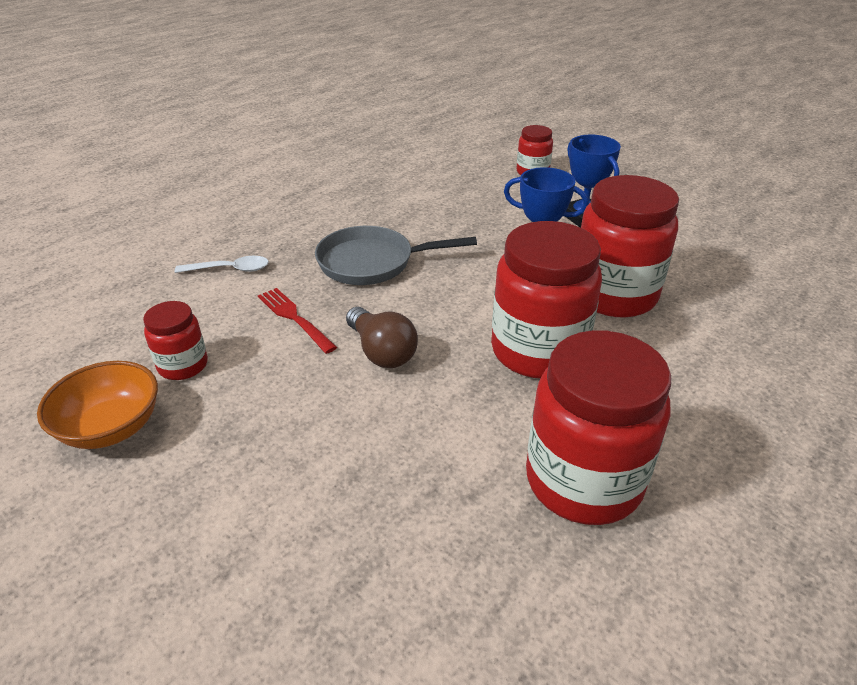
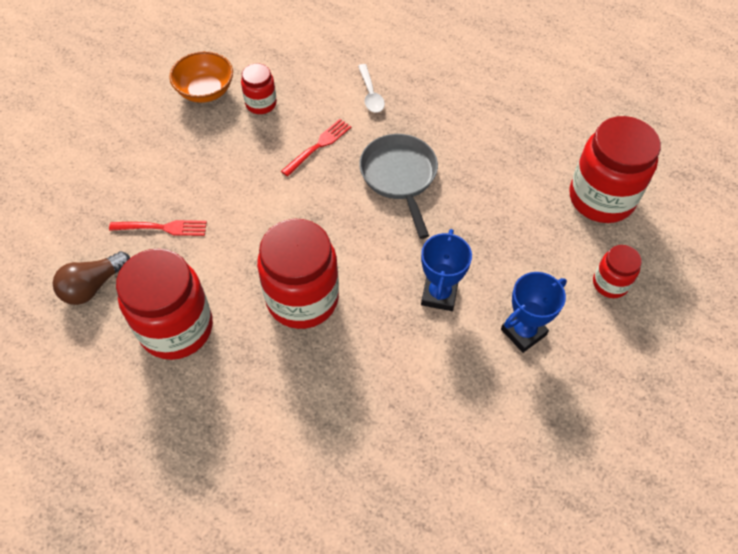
camera: 80 degrees right, 20 degrees up
brown light bulb [346,307,418,368] -> brown light bulb moved to [53,251,130,305]
red jar [581,175,679,318] -> red jar moved to [570,116,661,223]
none -> red fork [109,220,207,236]

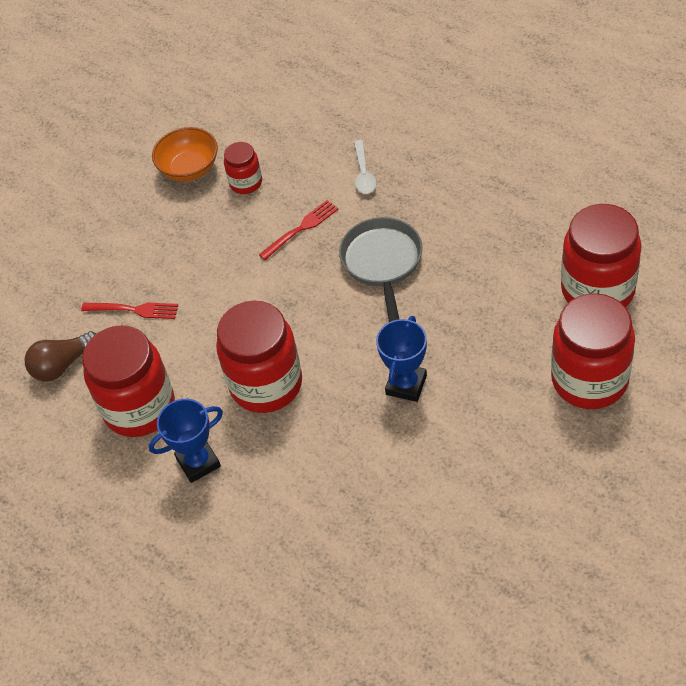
camera: 15 degrees right, 5 degrees down
blue trophy [501,272,567,353] -> blue trophy moved to [149,399,223,483]
red jar [593,245,642,298] -> red jar [551,293,635,409], size x1.97

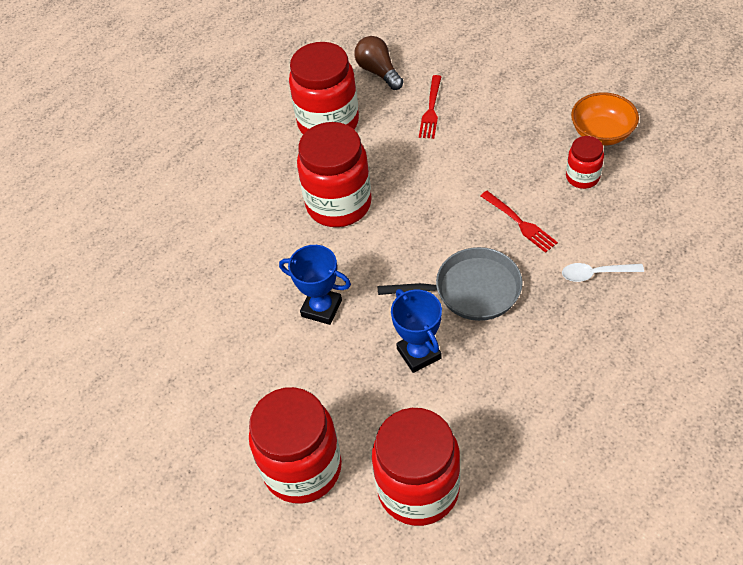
camera: 90 degrees right, 0 degrees up
blue trophy [149,399,223,483] -> blue trophy moved to [391,289,442,373]

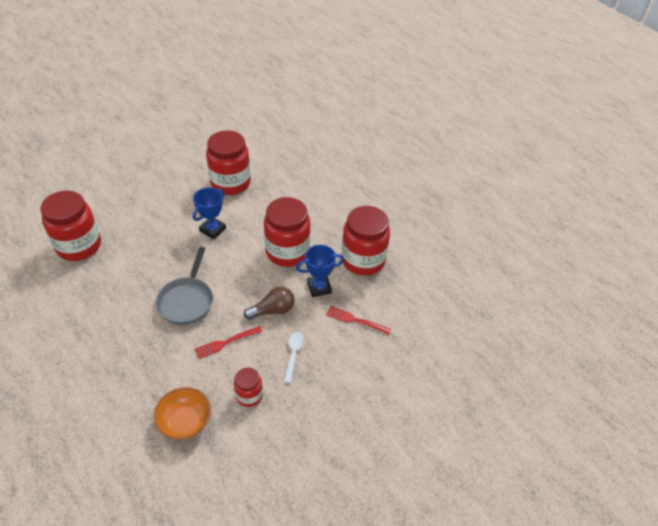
camera: 95 degrees right, 5 degrees down
red jar [249,387,342,504] -> red jar moved to [206,130,251,195]
brown light bulb [354,36,403,90] -> brown light bulb moved to [244,286,294,320]
blue trophy [391,289,442,373] -> blue trophy moved to [296,245,344,297]
white spoon [562,263,644,282] -> white spoon moved to [284,332,304,383]
orange bowl [571,92,639,145] -> orange bowl moved to [154,387,211,440]

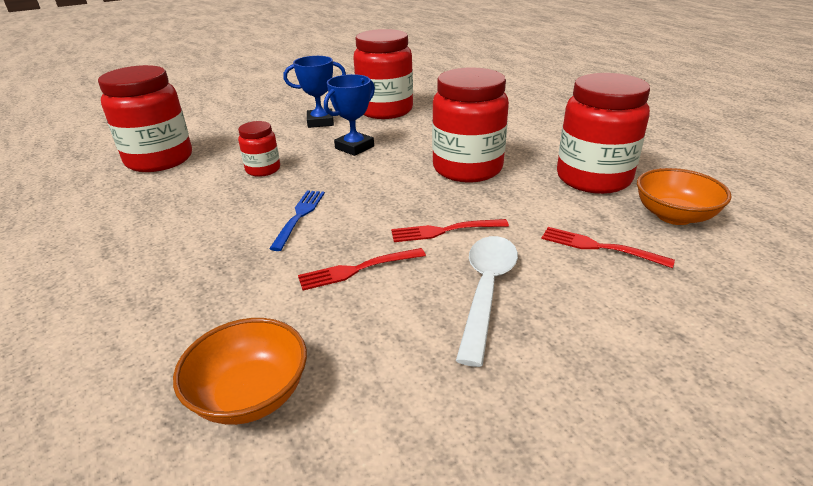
camera: 10 degrees right, 15 degrees down
grey pan [155,247,213,325] -> blue fork [269,190,325,251]
red jar [234,368,263,407] -> red jar moved to [238,121,280,177]
brown light bulb [244,286,294,320] -> red fork [391,219,509,242]
white spoon [284,332,304,383] -> white spoon [456,236,518,367], size x1.61
blue trophy [296,245,344,297] -> blue trophy moved to [283,56,346,128]
none -> orange bowl [637,168,732,225]

